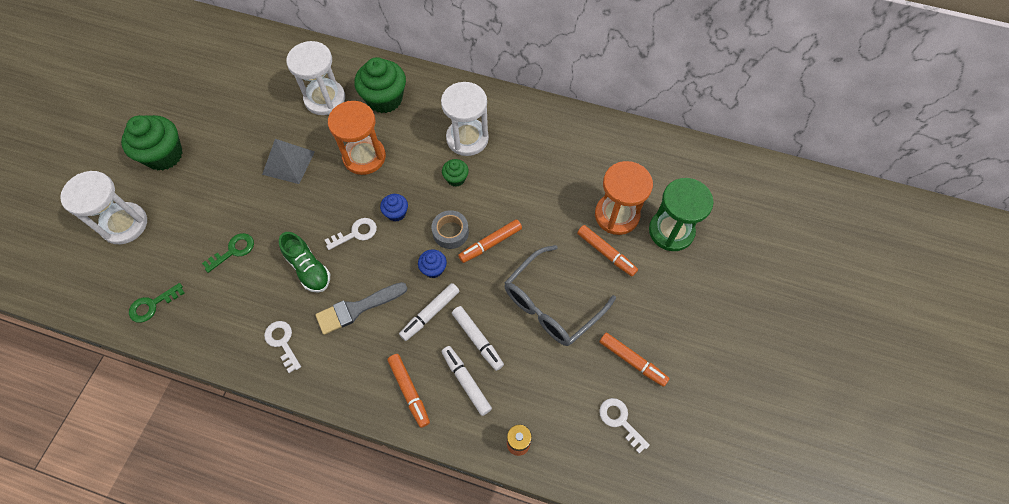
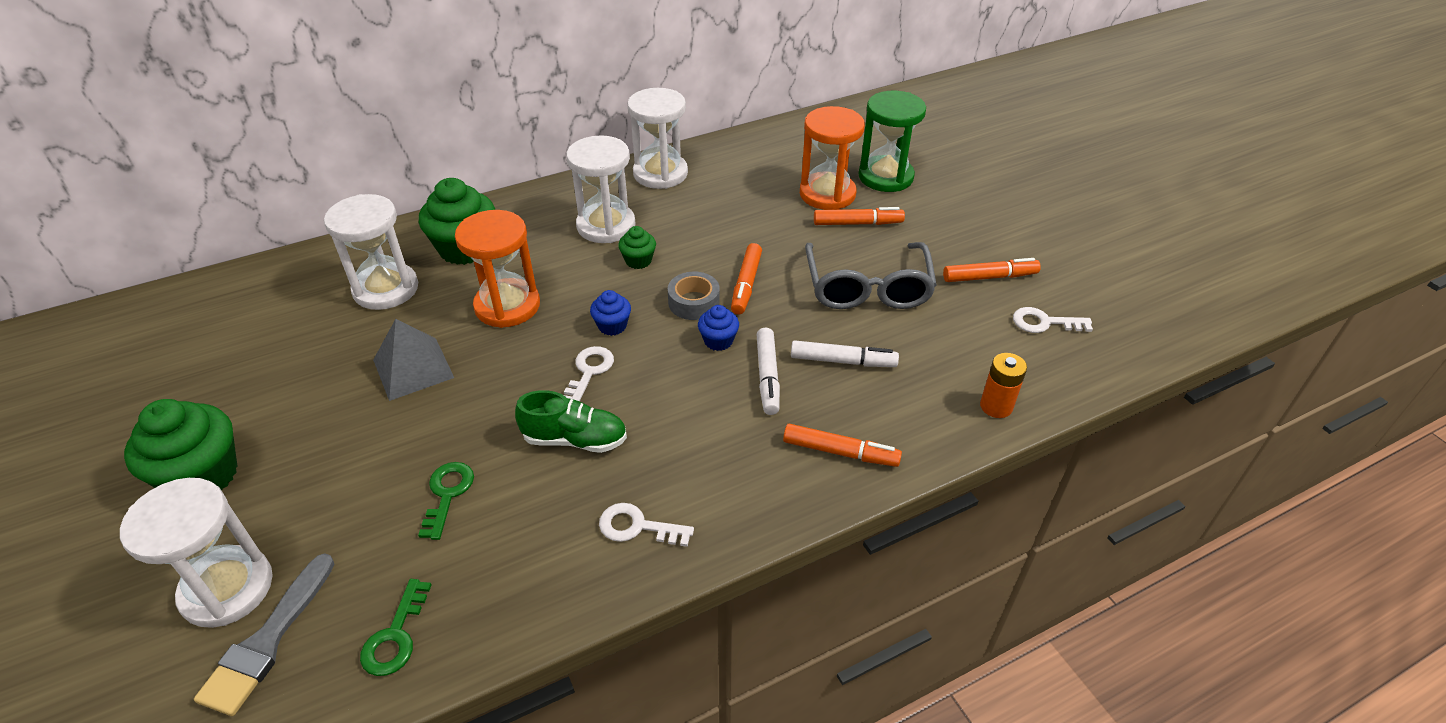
camera: 45 degrees left, 20 degrees down
grey brush [315,282,407,335] -> grey brush moved to [194,553,334,716]
white marker [441,346,492,416] -> none
none -> white hourglass [627,88,688,189]

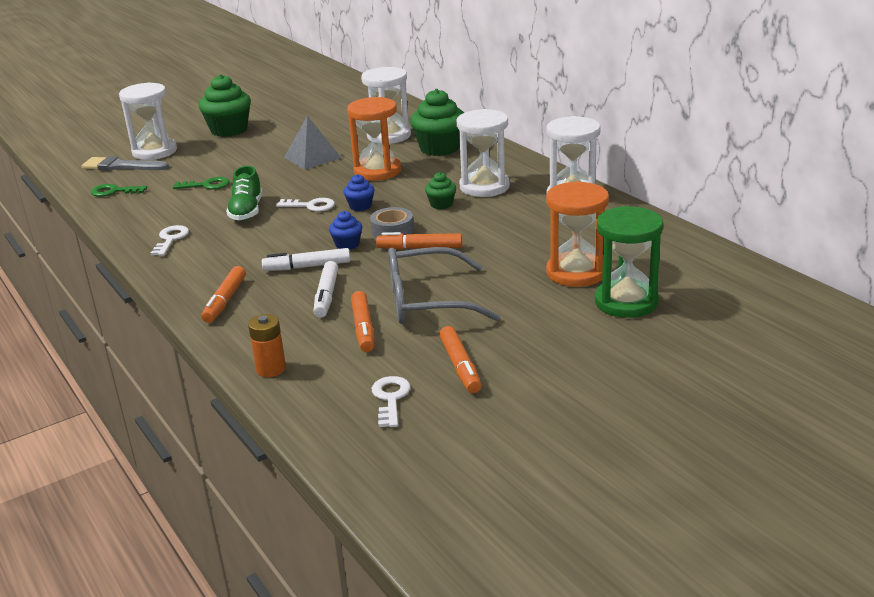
camera: 85 degrees right, 15 degrees down
orange marker [814,207,905,225] -> orange marker moved to [351,291,374,352]

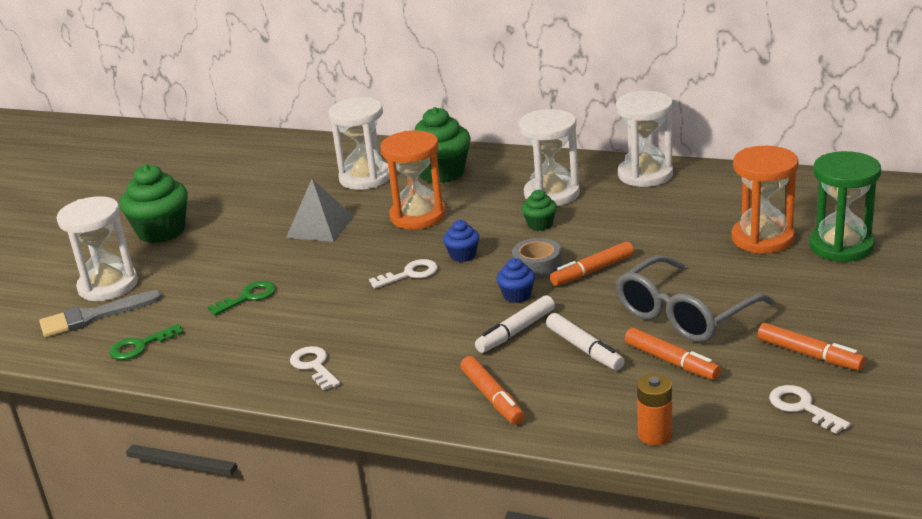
camera: 35 degrees left, 0 degrees up
green shoe [226,166,262,221] -> none

